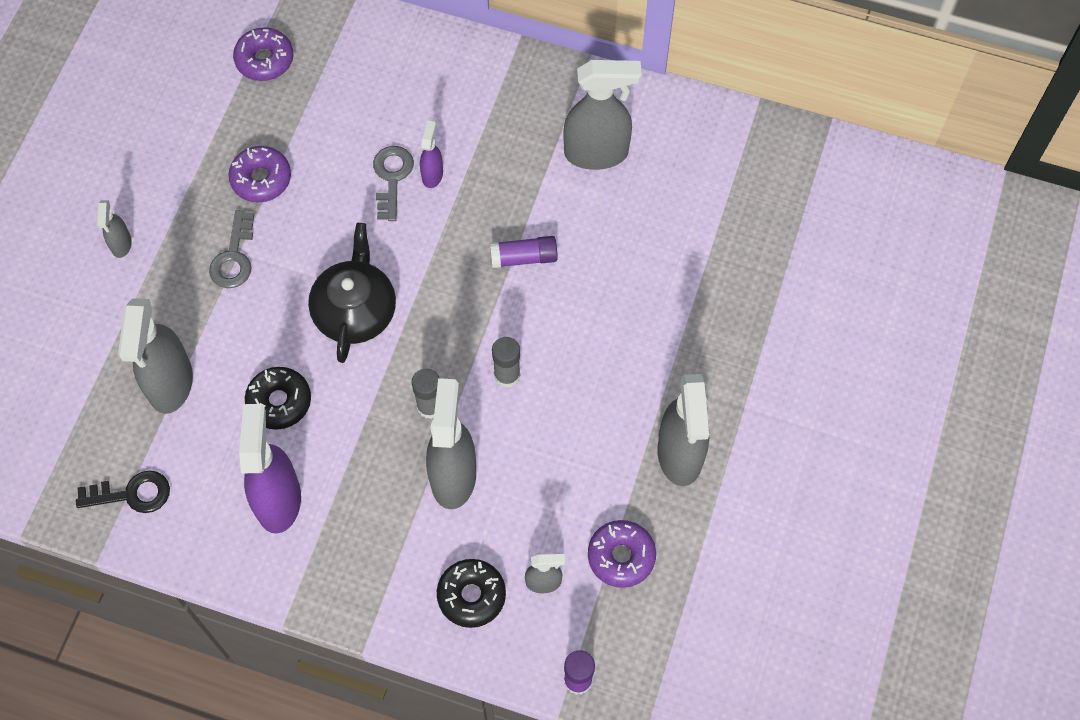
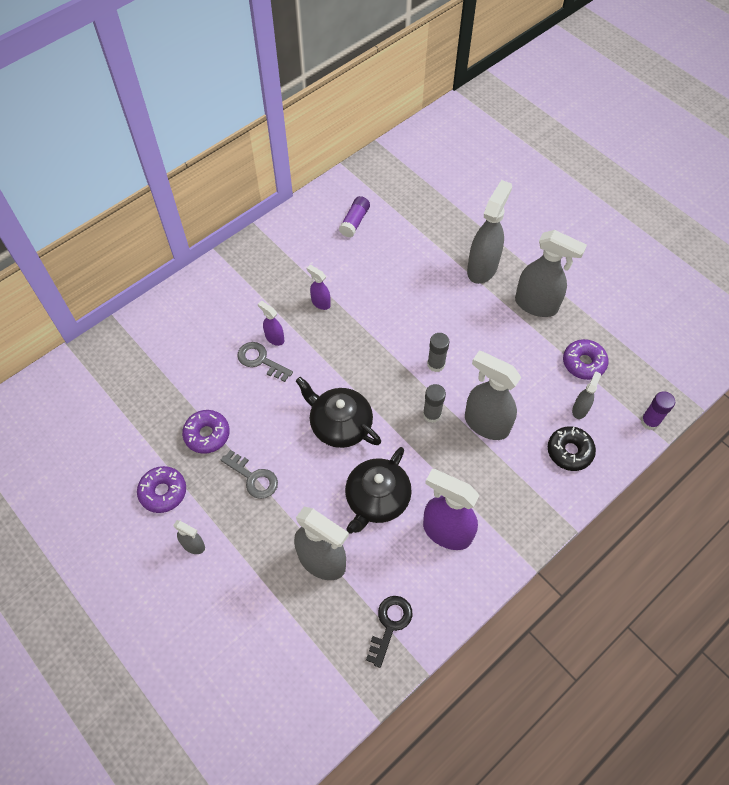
camera: 60 degrees left, 5 degrees down
purple donut [233,27,293,81] -> purple donut moved to [137,466,186,513]
black donut [245,367,311,430] -> black teapot [345,447,412,534]
purple glue stick [490,236,558,268] -> purple glue stick moved to [339,196,370,238]
grey spray bottle [563,60,642,170] -> grey spray bottle moved to [467,180,512,284]
none -> purple spray bottle [307,265,331,310]

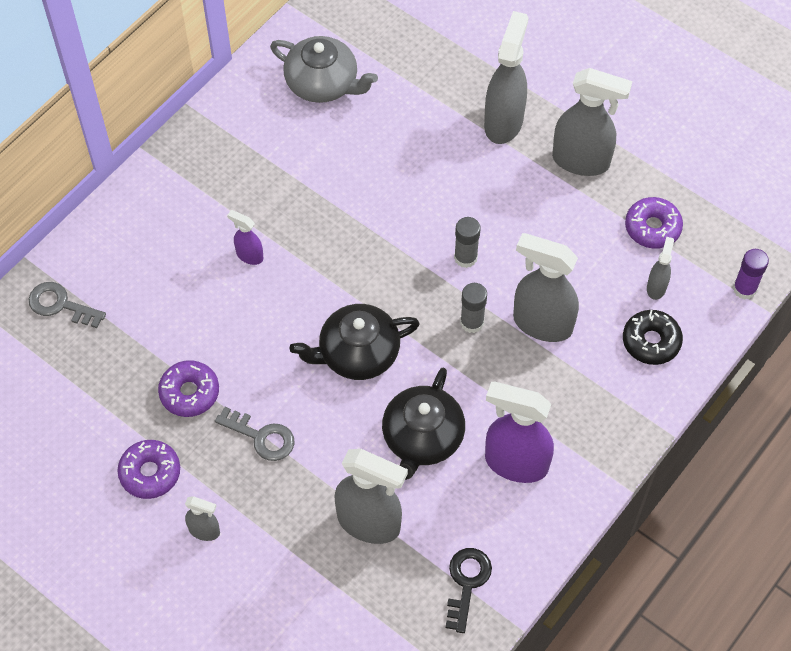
camera: 10 degrees left, 0 degrees up
grey key [237,342,293,382] -> grey key moved to [29,282,106,328]
black teapot [296,377,381,448] -> black teapot turned 45 degrees counterclockwise [290,304,420,380]
purple spray bottle [307,265,331,310] -> none
purple glue stick [339,196,370,238] -> grey teapot [270,36,378,103]

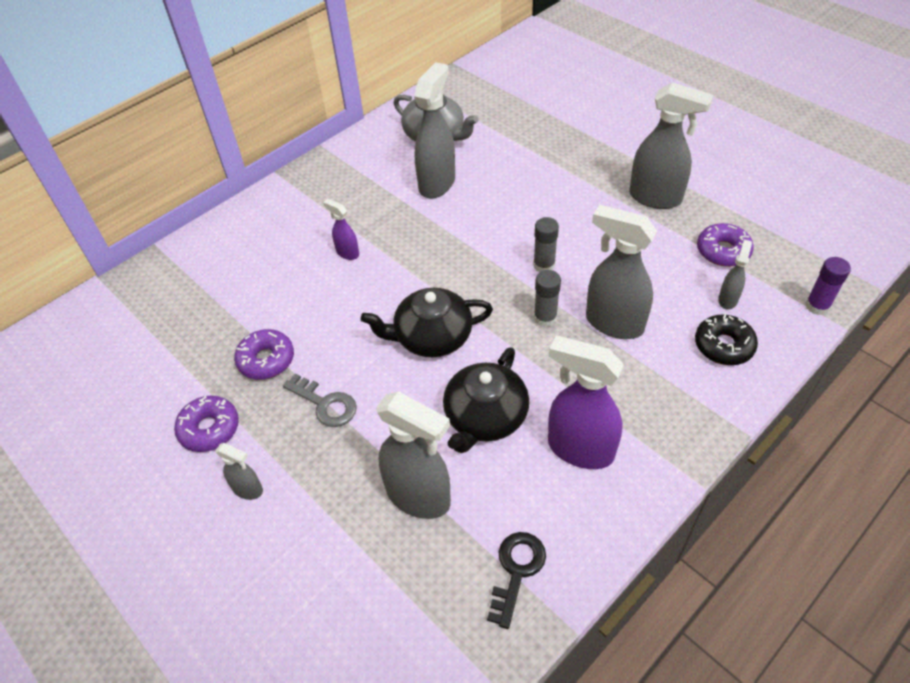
camera: 10 degrees right, 10 degrees down
grey key [29,282,106,328] -> none
grey spray bottle [484,11,528,144] -> grey spray bottle moved to [414,62,455,199]

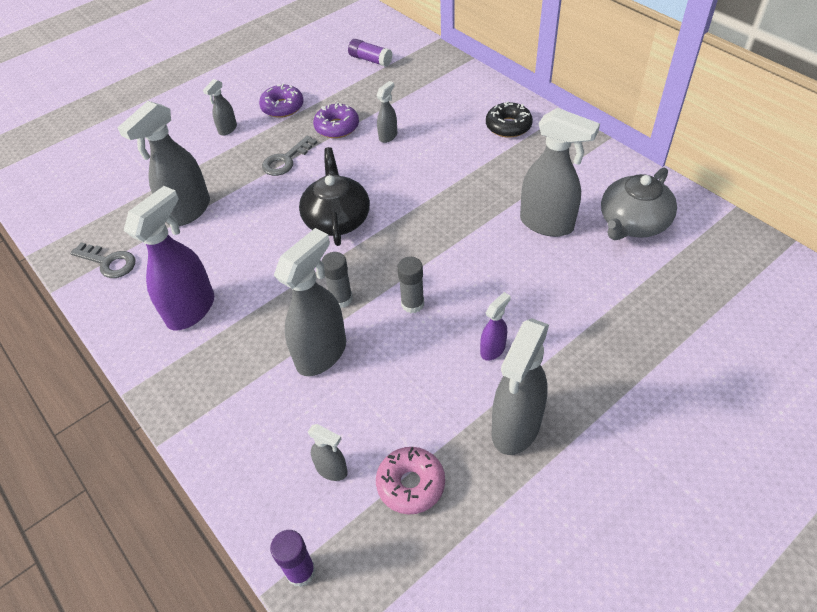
camera: 95 degrees right, 0 degrees up
purple spray bottle [323,199,359,260] -> purple spray bottle moved to [480,292,511,361]
black teapot [443,347,529,453] -> none
black key [487,532,546,629] -> grey key [70,242,136,278]
black donut [695,313,758,365] -> black donut moved to [486,101,533,138]
purple donut [697,223,754,267] -> pink donut [376,447,445,514]
none -> purple glue stick [348,39,392,67]
none -> grey spray bottle [376,81,397,143]

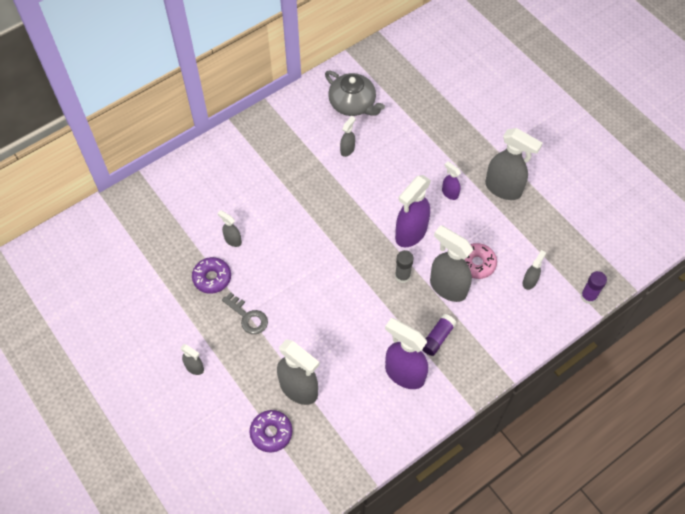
camera: 90 degrees left, 10 degrees up
grey key [70,242,136,278] -> none
purple donut [259,84,304,118] -> purple donut moved to [250,410,292,452]
black teapot [299,147,370,246] -> none
purple glue stick [348,39,392,67] -> purple glue stick moved to [422,314,457,356]
pink donut [376,447,445,514] -> pink donut moved to [464,243,497,279]
grey glue stick [397,257,424,313] -> purple spray bottle [395,175,431,247]
black donut [486,101,533,138] -> none
grey spray bottle [520,108,600,237] -> grey spray bottle [340,116,355,157], size x0.49

